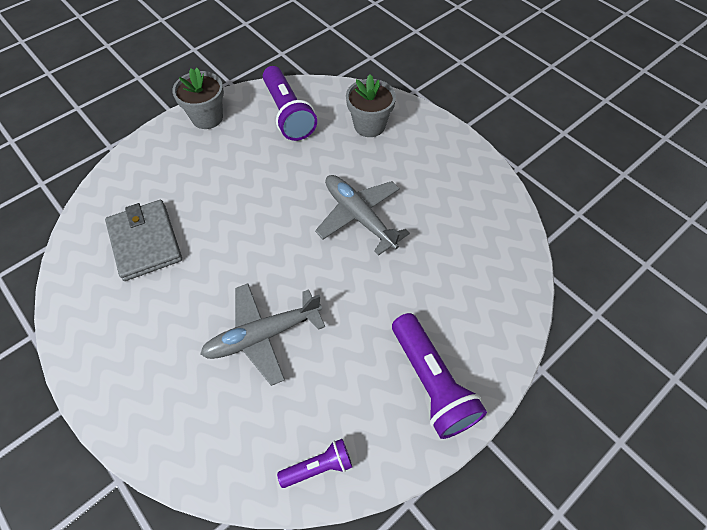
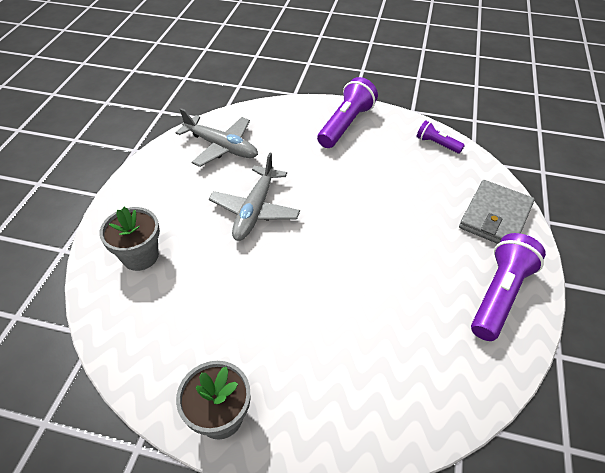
camera: 125 degrees left, 10 degrees down
grey wallet [105,200,182,281] -> grey wallet moved to [459,180,535,244]
grey plane [200,284,325,386] -> grey plane moved to [175,108,258,167]
purple flashlight [263,66,317,141] -> purple flashlight moved to [471,233,546,341]

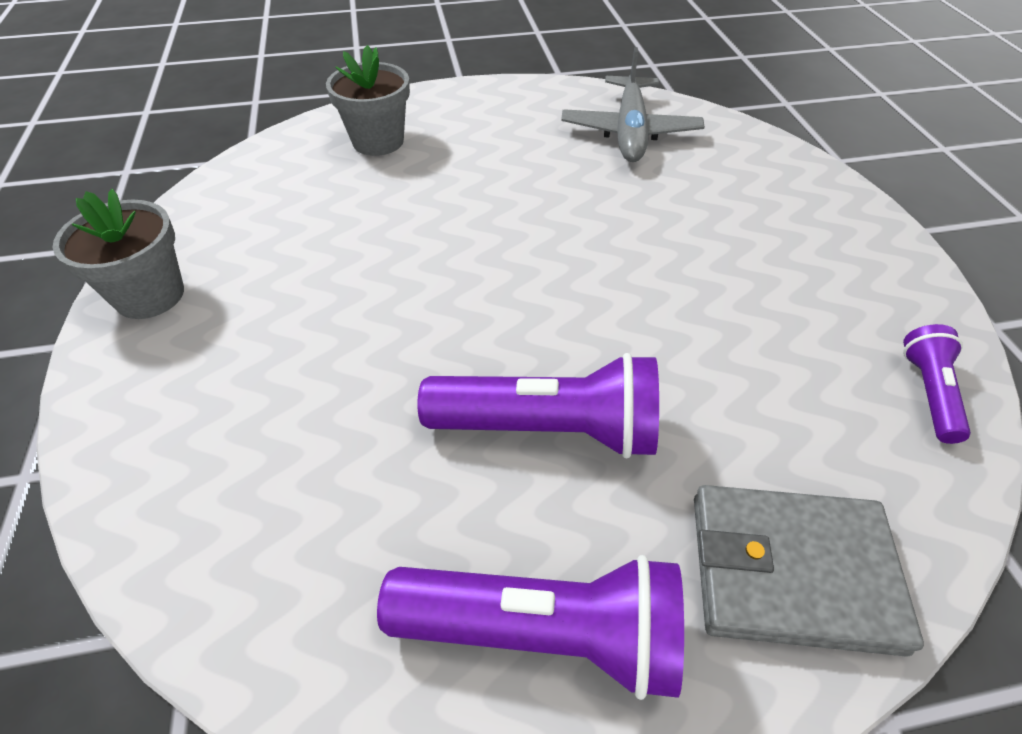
camera: 65 degrees right, 0 degrees up
grey plane [209,153,300,241] -> none
purple flashlight [317,77,378,148] -> purple flashlight moved to [417,353,659,458]

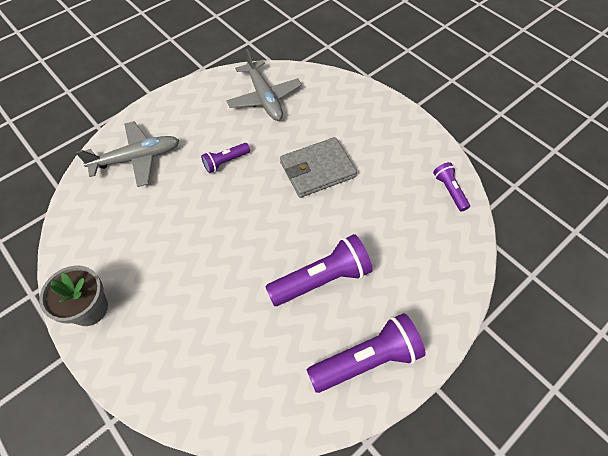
camera: 30 degrees left, 10 degrees up
grey flower pot [326,45,410,156] -> grey plane [76,121,180,187]
grey wallet [694,485,924,657] -> grey wallet moved to [280,137,357,198]
none -> purple flashlight [201,143,250,173]

